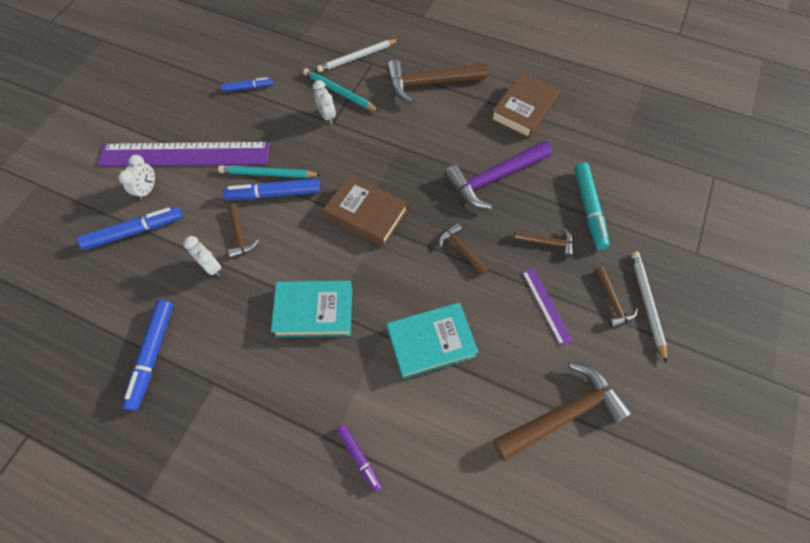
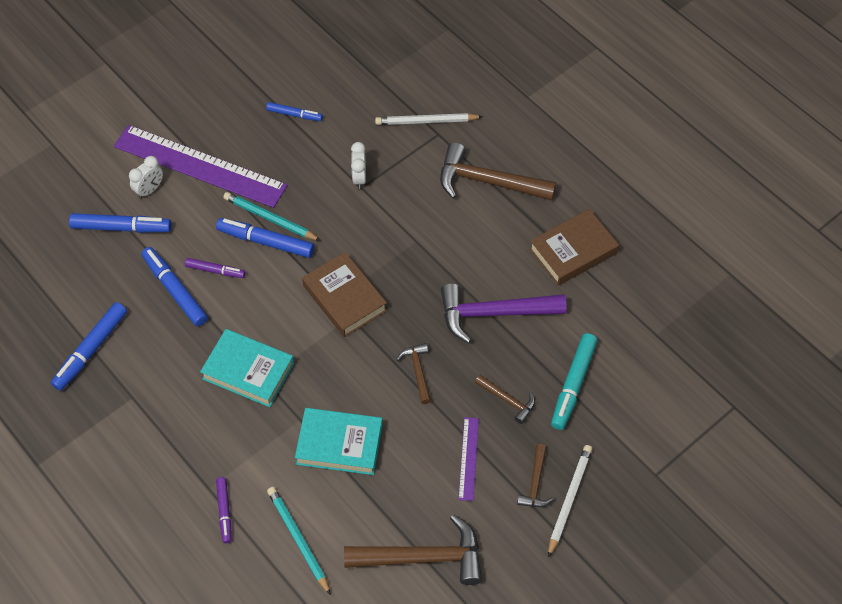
camera: 25 degrees right, 5 degrees down
white clock [183,236,221,276] -> blue marker [142,247,208,326]
brown hammer [228,203,259,258] -> purple marker [185,258,246,278]
turquoise pencil [303,68,380,112] -> turquoise pencil moved to [267,487,331,595]

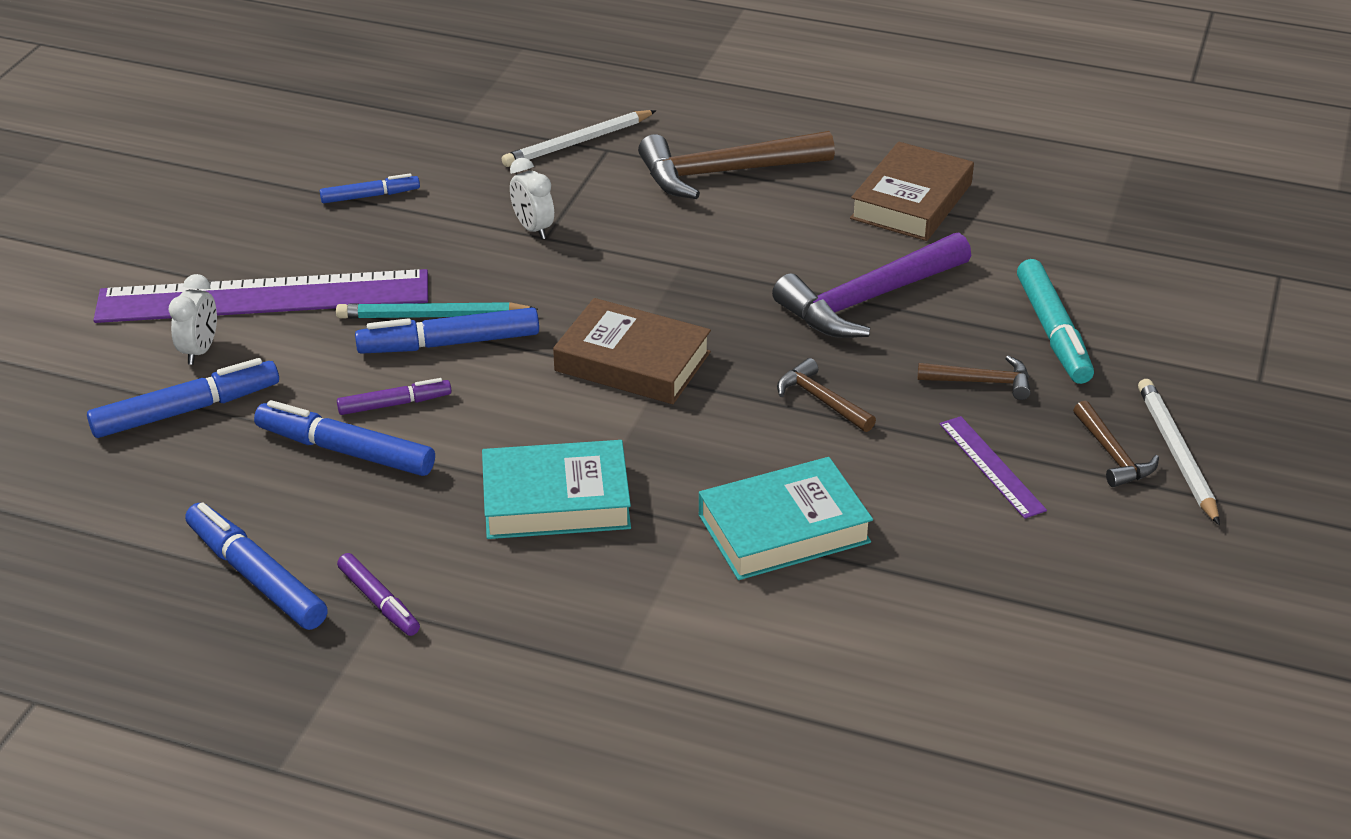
camera: 30 degrees left, 20 degrees down
blue marker [51,302,127,391] -> blue marker turned 135 degrees clockwise [185,502,328,630]
purple marker [216,477,232,543] -> purple marker moved to [337,553,420,636]
turquoise pencil [267,487,331,595] -> none
brown hammer [344,514,482,585] -> none

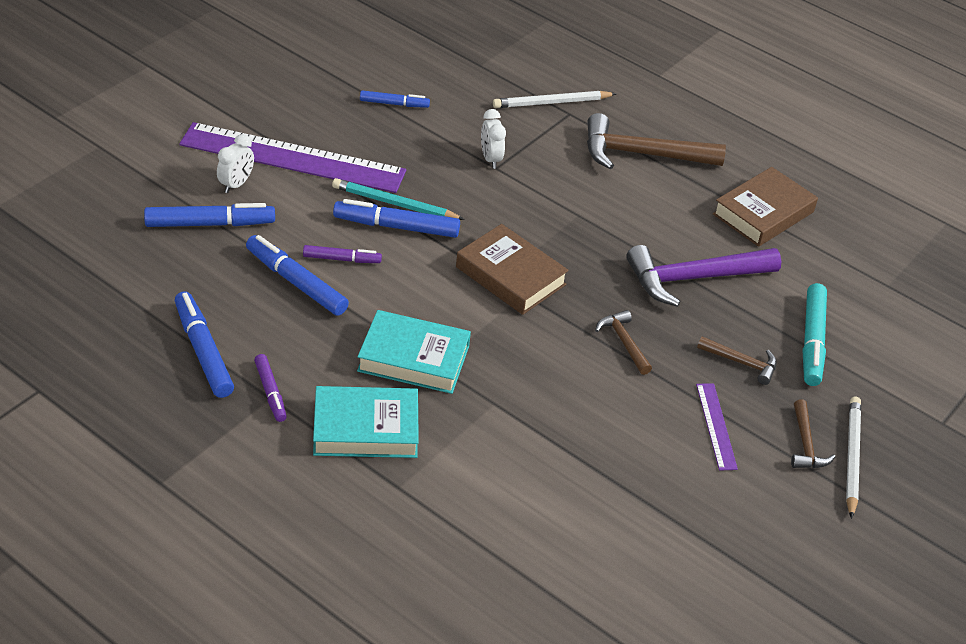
camera: 15 degrees right, 5 degrees up
turquoise book [699,457,873,580] -> turquoise book moved to [313,386,419,458]

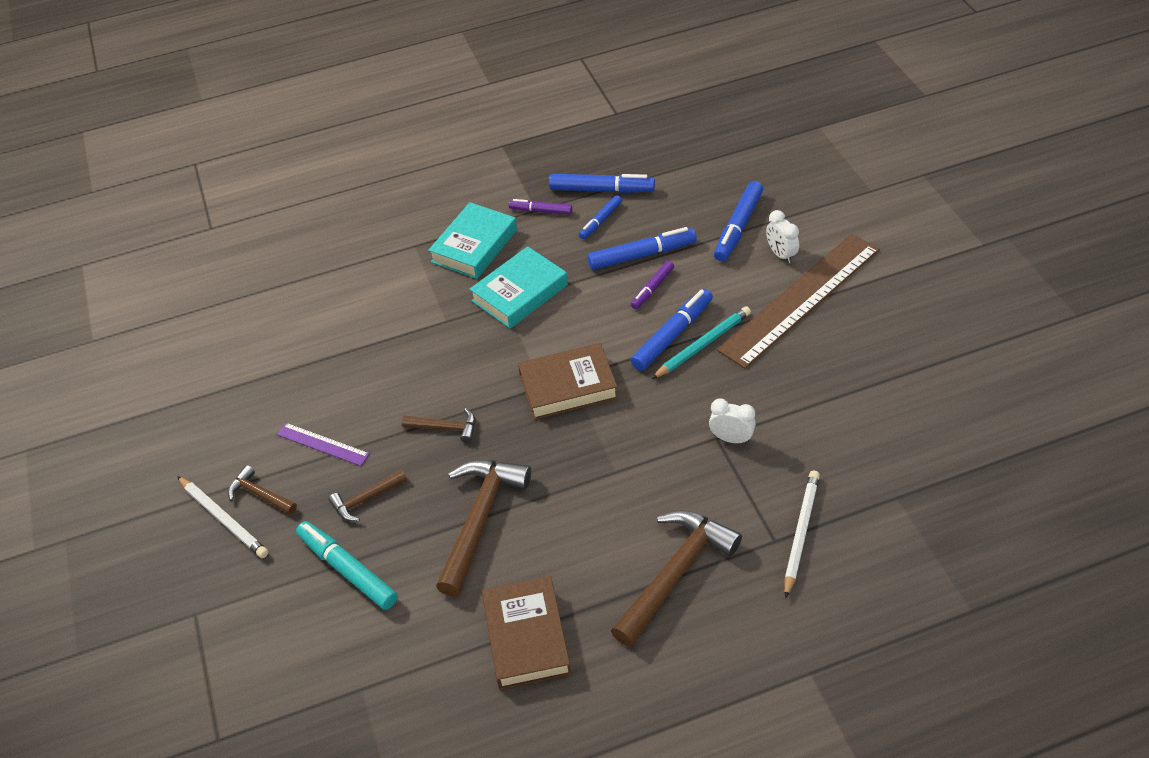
camera: 130 degrees right, 5 degrees up
purple ruler [179,122,406,193] -> brown ruler [717,234,880,369]
blue marker [360,90,430,108] -> blue marker moved to [579,195,622,239]
purple hammer [626,245,781,307] -> brown hammer [436,460,531,597]

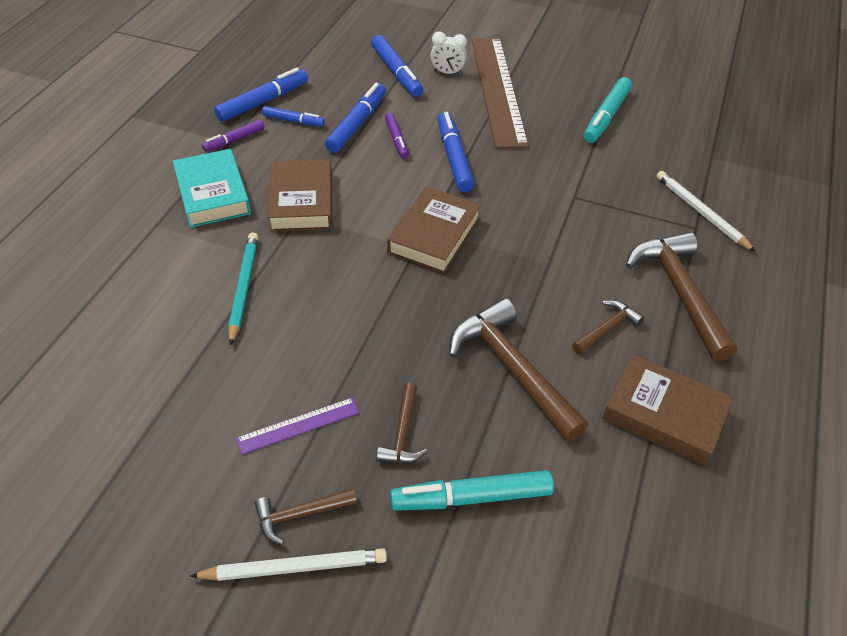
camera: 55 degrees left, 0 degrees up
brown hammer [402,408,475,443] -> brown hammer moved to [572,300,644,354]
turquoise book [470,246,568,329] -> brown book [267,159,332,232]
blue marker [579,195,622,239] -> blue marker turned 60 degrees counterclockwise [262,106,325,127]
turquoise pencil [652,306,751,379] -> turquoise pencil moved to [228,233,258,346]
white clock [709,399,756,444] -> none
none -> turquoise marker [584,77,632,143]

